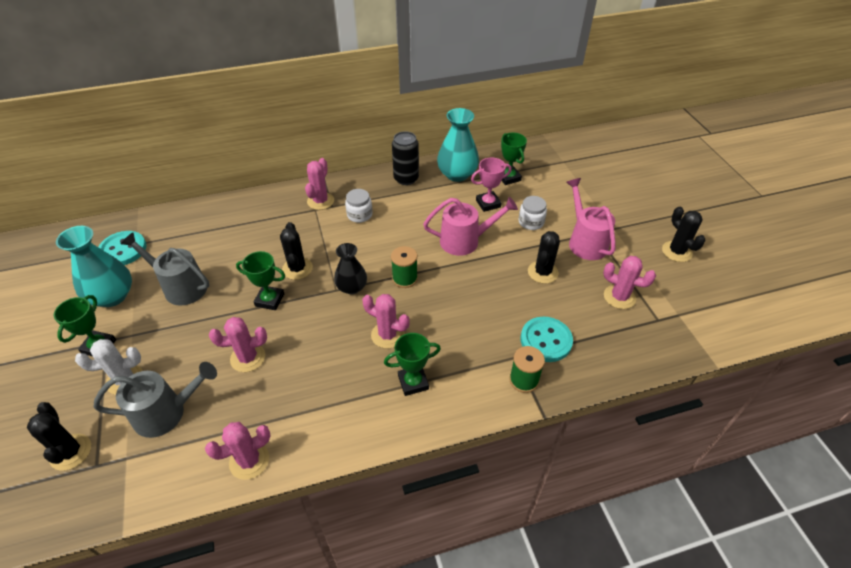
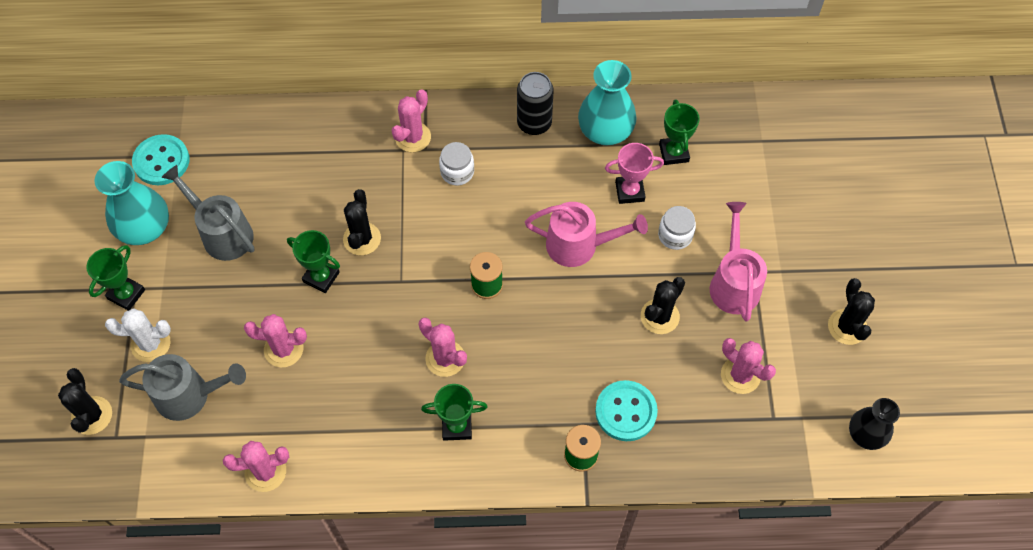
camera: 15 degrees right, 15 degrees up
black vase [334,243,367,294] -> black vase moved to [849,398,900,450]

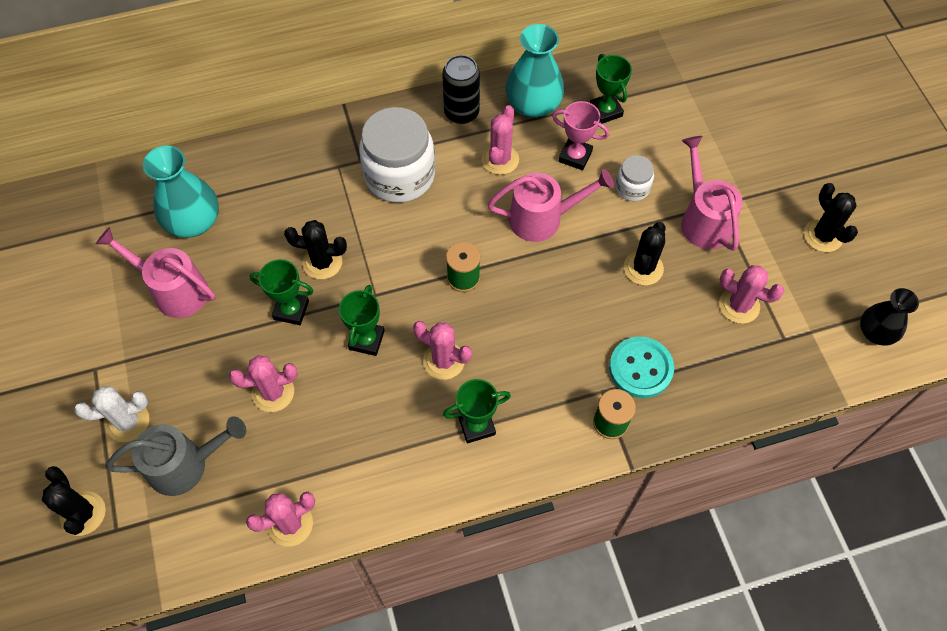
camera: 15 degrees left, 0 degrees up
green trophy [86,245,145,311] -> green trophy moved to [339,285,385,356]
turquoise vase [95,161,169,245] -> turquoise vase moved to [143,145,219,238]
turquoise button [132,134,190,185] -> none
grey watering can [161,165,255,261] -> pink watering can [96,227,215,318]
black cactus [343,189,381,255] -> black cactus turned 75 degrees counterclockwise [284,220,347,279]
pink cactus [391,89,431,152] -> pink cactus moved to [482,105,519,175]
white jar [439,142,474,185] -> white jar [359,107,435,203], size x2.04
pink trophy [605,143,664,204] -> pink trophy turned 45 degrees clockwise [552,101,609,170]

